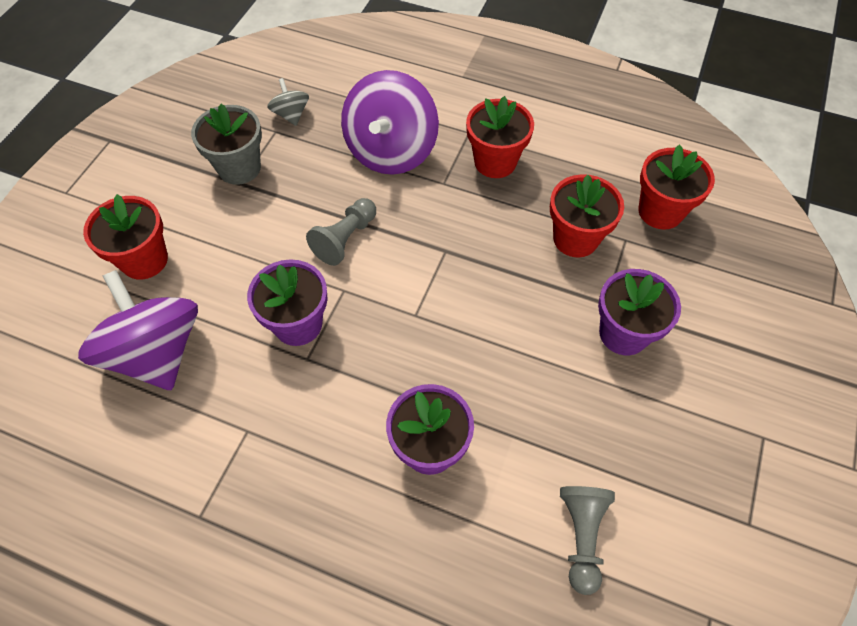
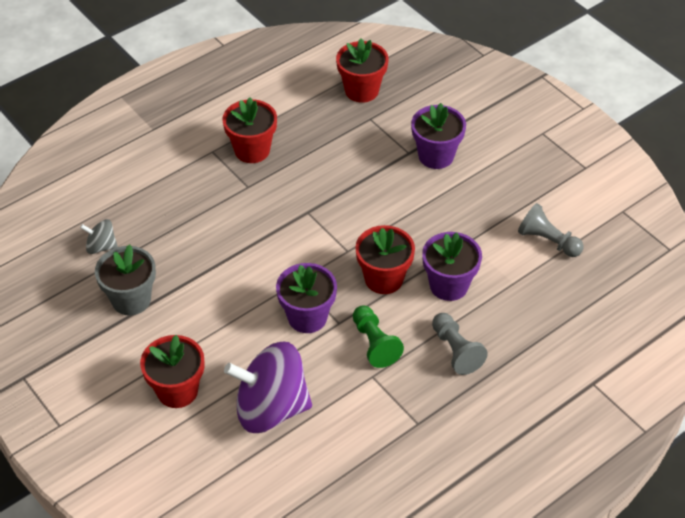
camera: 60 degrees left, 10 degrees down
grey pawn [306,198,376,266] -> grey pawn moved to [432,313,488,375]
purple spinning top [341,70,439,175] -> none
red flower pot [550,174,624,257] -> red flower pot moved to [355,225,415,294]
none -> green pawn [353,306,404,368]

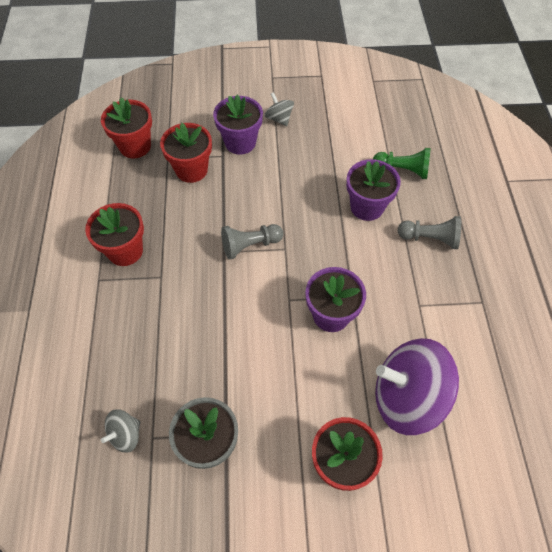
camera: 55 degrees left, 10 degrees up
purple spinning top [224,342,312,433] -> purple spinning top turned 60 degrees clockwise [375,338,459,435]
green pawn [353,306,404,368] -> green pawn moved to [373,148,431,179]
red flower pot [355,225,415,294] -> red flower pot moved to [160,123,212,183]
grey pawn [518,203,583,257] -> grey pawn moved to [221,224,284,260]
none -> grey spinning top [265,92,294,126]

